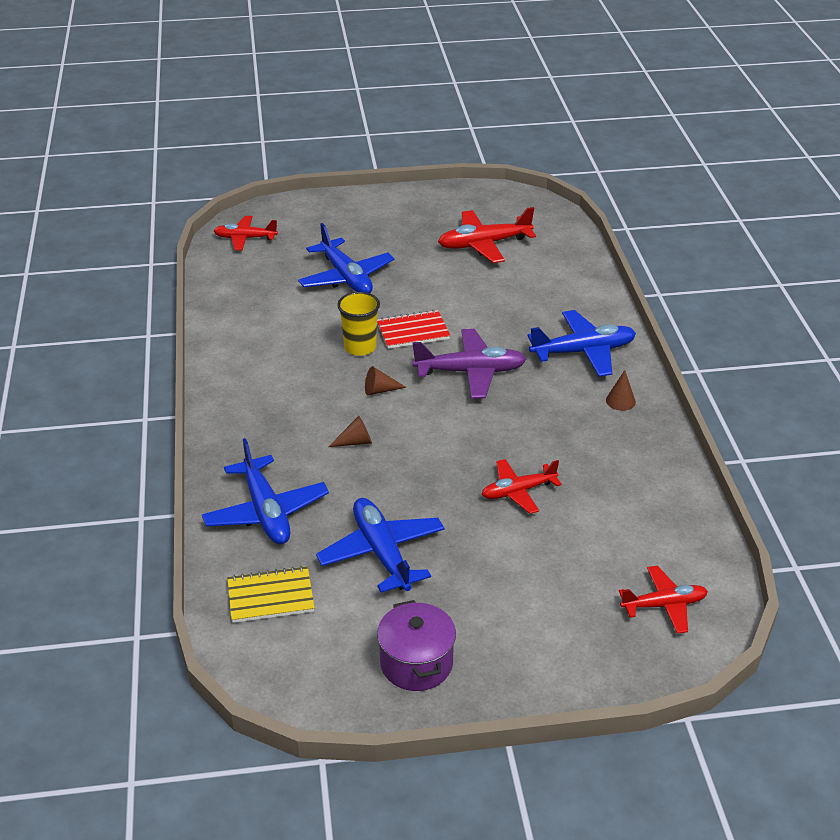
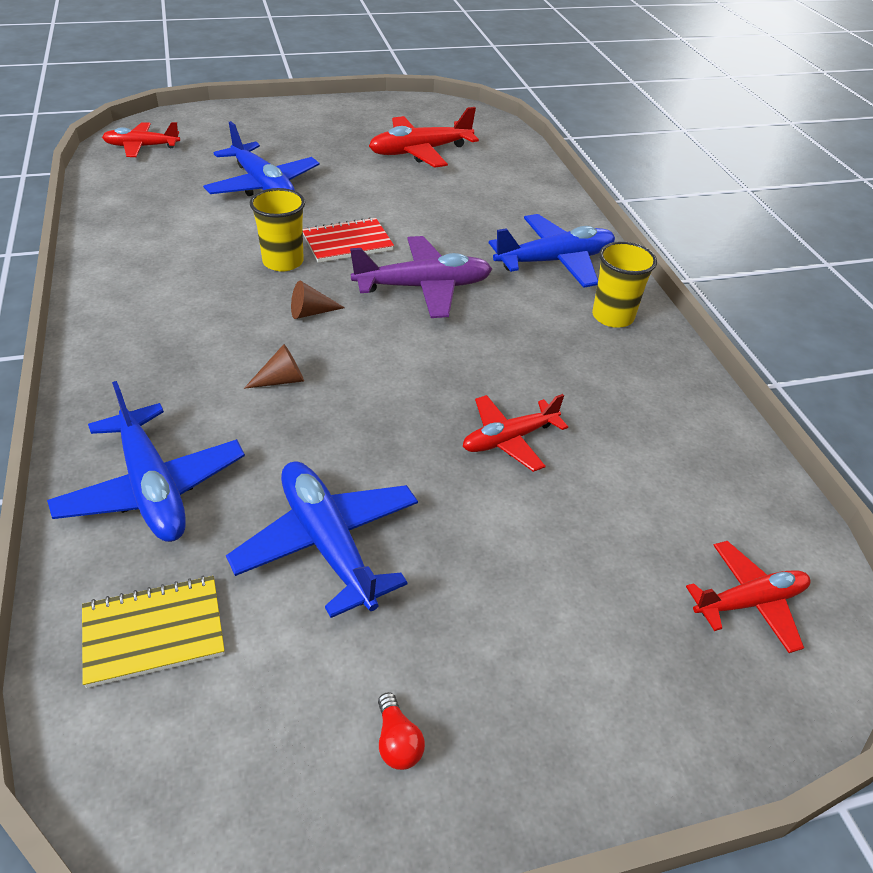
camera: 10 degrees left, 5 degrees up
purple pot [377,600,456,691] -> red light bulb [378,692,425,770]
brown cone [606,370,636,411] -> yellow cup [592,241,657,328]

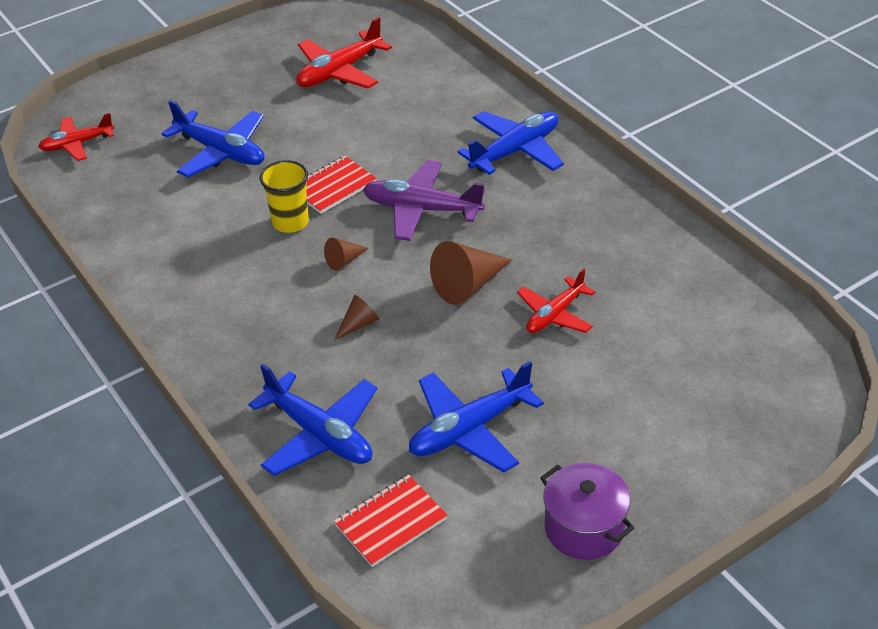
camera: 15 degrees left, 0 degrees up
yellow notebook [82,576,225,688] -> red notebook [334,475,448,567]
blue plane [226,461,418,618] -> blue plane turned 75 degrees counterclockwise [409,361,544,472]
purple plane [350,236,492,318] -> purple plane turned 135 degrees counterclockwise [363,160,485,241]
red light bulb [378,692,425,770] -> purple pot [540,463,634,560]
yellow cup [592,241,657,328] -> none
red plane [686,541,810,653] -> none
none -> brown cone [430,241,512,305]

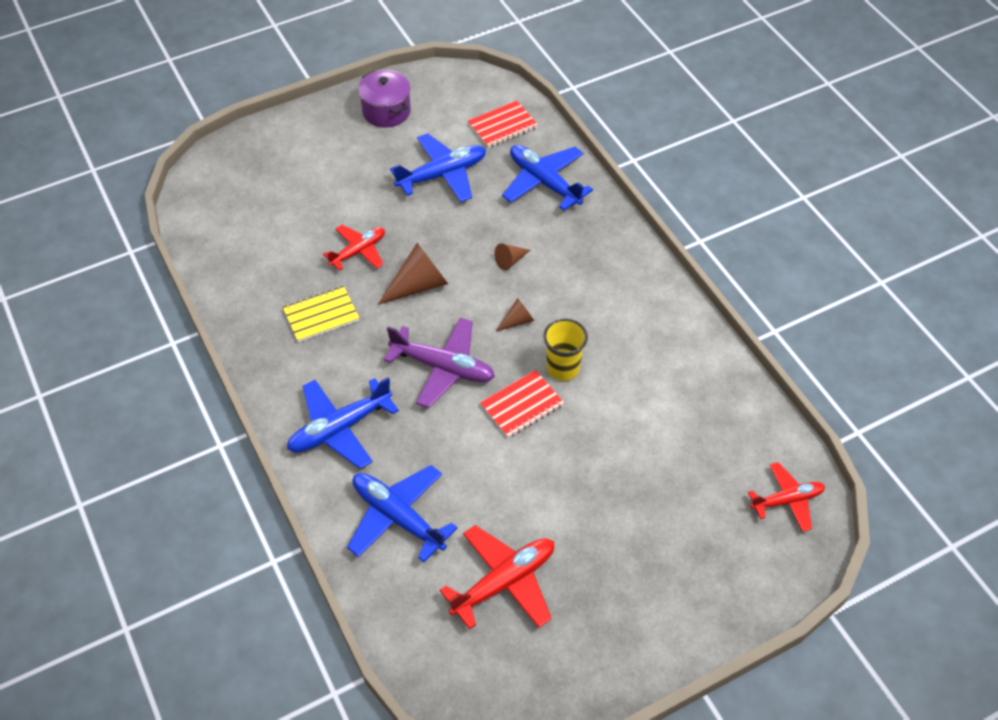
camera: 175 degrees left, 10 degrees up
blue plane [161,100,265,177] -> blue plane moved to [347,465,458,562]
none -> yellow notebook [282,285,359,342]

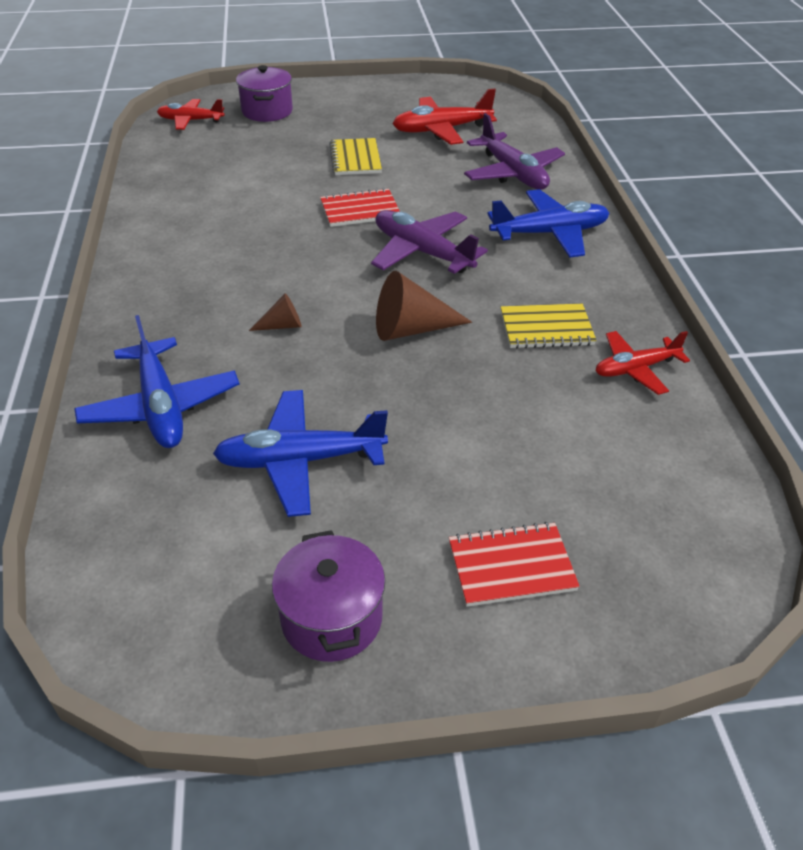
camera: 160 degrees left, 10 degrees down
red plane [323,225,385,271] -> red plane moved to [595,331,690,395]
blue plane [347,465,458,562] -> purple plane [464,113,565,190]
red notebook [468,101,538,148] -> red notebook moved to [449,522,580,607]
brown cone [495,298,534,332] -> none
yellow cup [543,319,588,381] -> none
none -> purple pot [236,65,293,122]
none -> yellow notebook [329,138,382,175]

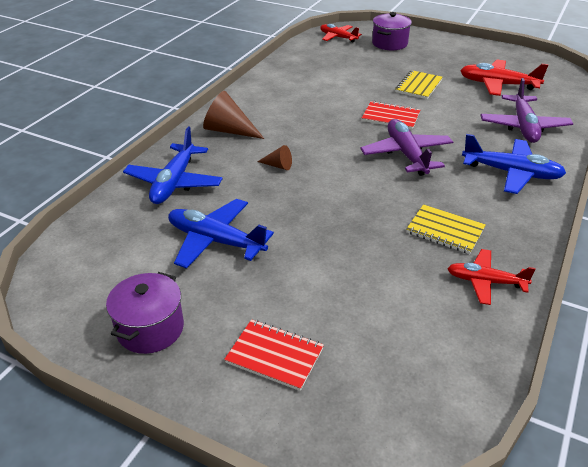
camera: 35 degrees right, 5 degrees down
brown cone [376,271,472,341] -> brown cone moved to [203,91,264,139]

